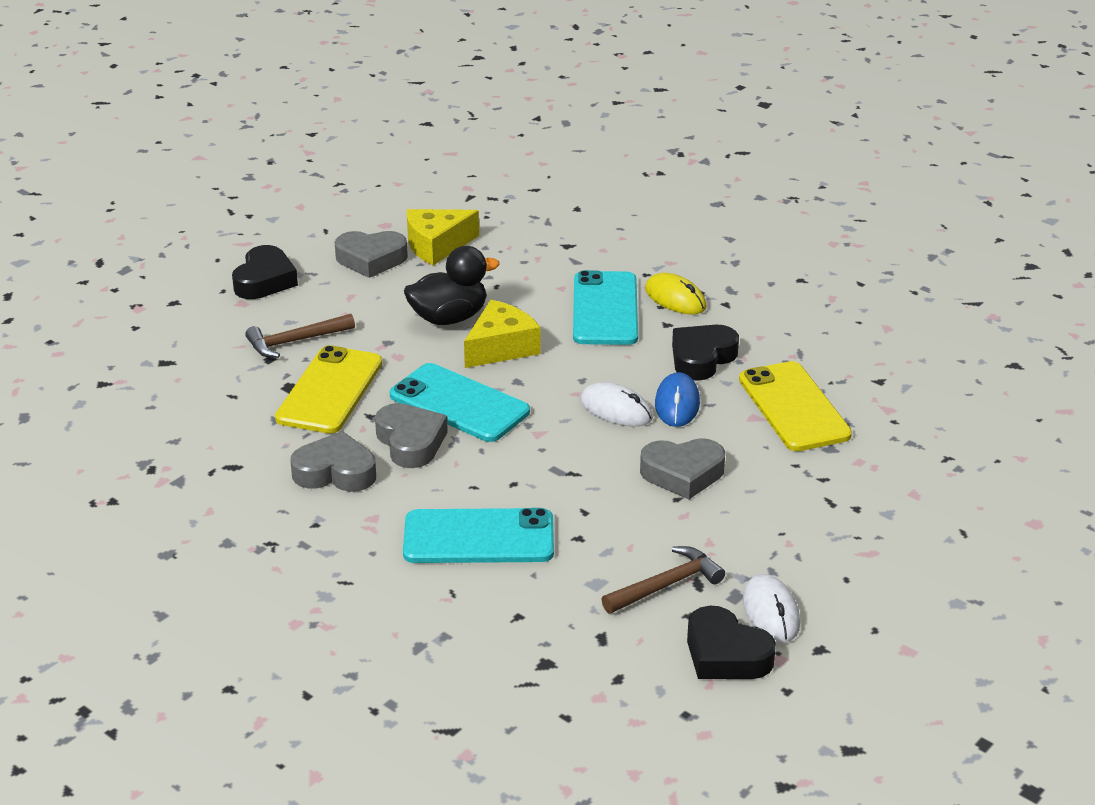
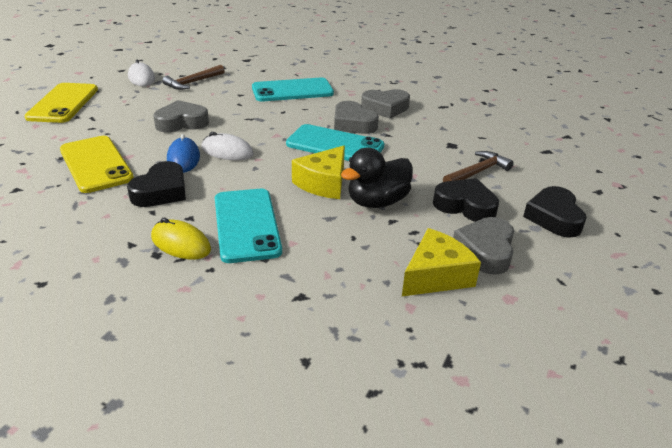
camera: 165 degrees right, 0 degrees up
yellow phone [275,345,382,433] -> yellow phone moved to [24,83,98,123]
grey heart [335,231,408,278] -> grey heart turned 60 degrees counterclockwise [453,217,514,275]
black heart [687,606,776,679] -> black heart moved to [433,178,499,222]

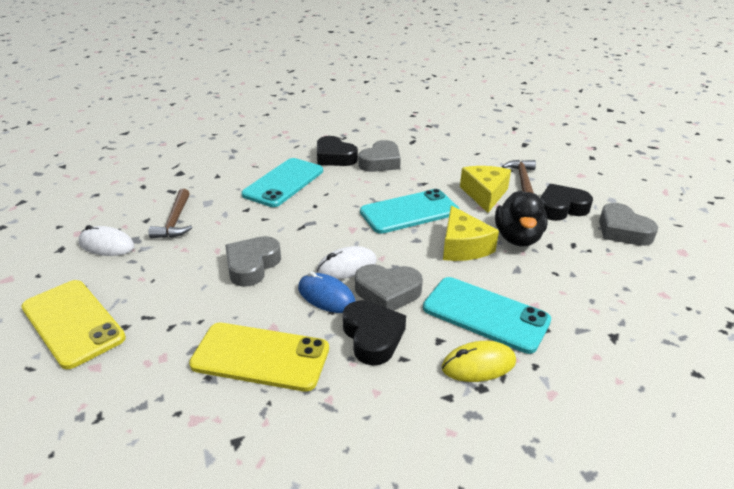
camera: 45 degrees left, 0 degrees up
grey heart [334,101,379,134] -> grey heart moved to [355,264,423,311]
yellow cheese [402,228,481,296] -> yellow cheese moved to [460,166,511,213]
black heart [523,186,587,238] -> black heart moved to [317,136,358,166]

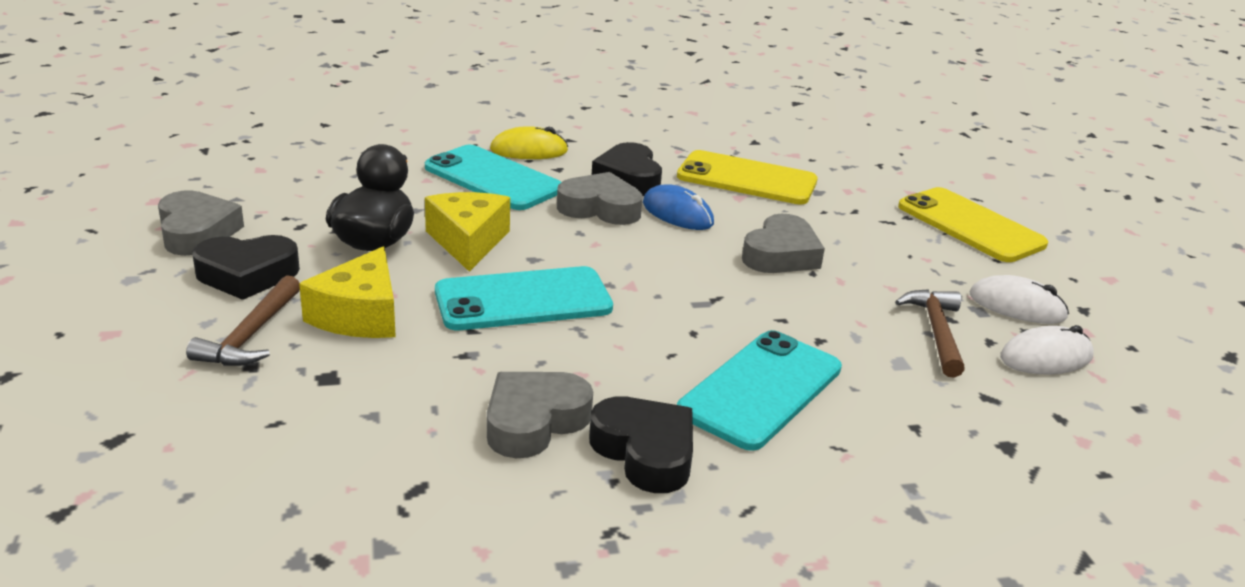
camera: 175 degrees left, 5 degrees down
white mouse [317,246,377,279] -> white mouse moved to [1000,325,1094,374]

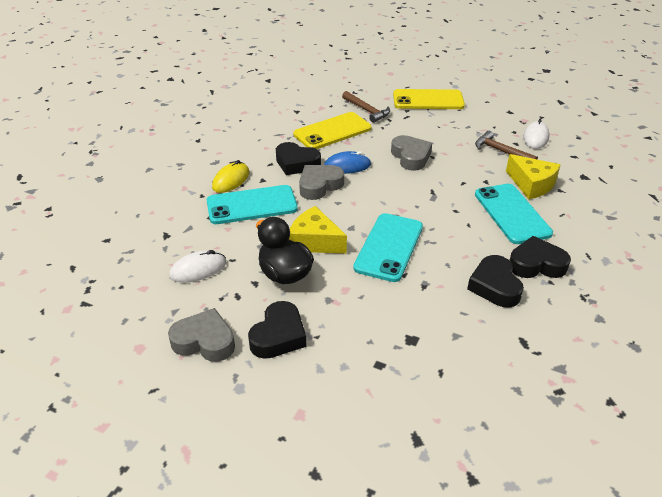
camera: 50 degrees left, 10 degrees up
brown hammer [186,275,300,366] -> brown hammer moved to [342,91,390,123]
yellow cheese [299,247,396,338] -> yellow cheese moved to [506,154,561,199]
grey heart [487,372,593,458] -> black heart [467,255,524,308]
white mouse [969,275,1069,324] -> white mouse moved to [169,250,226,283]

